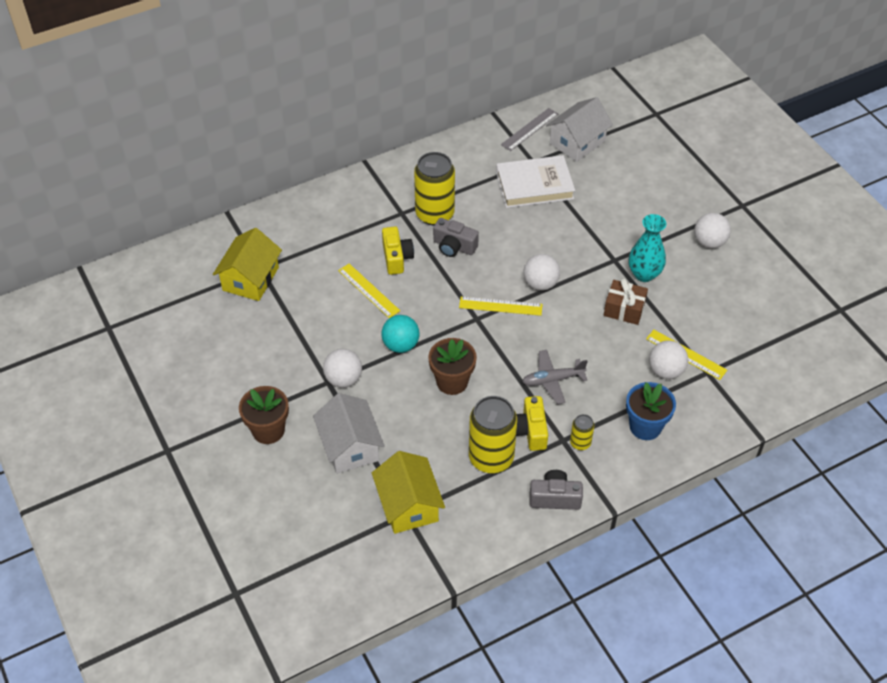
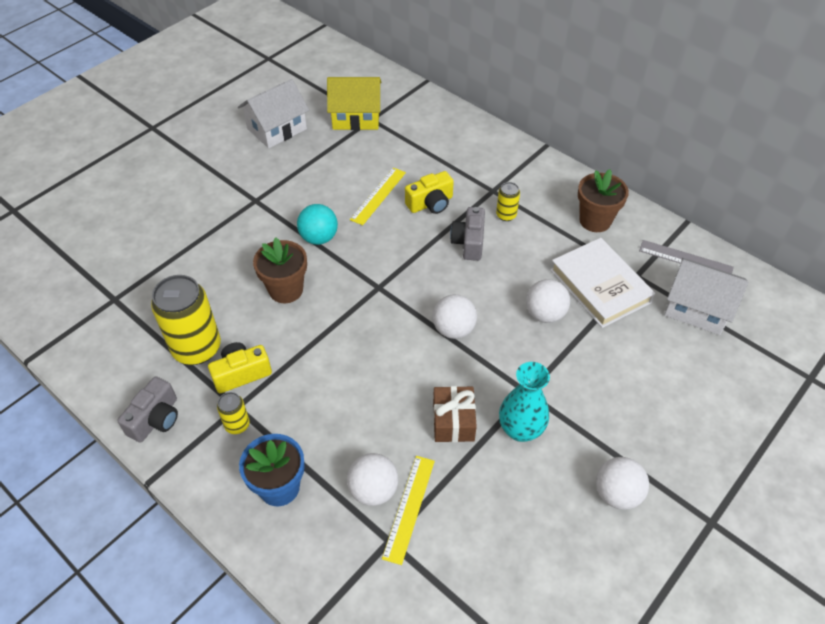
camera: 70 degrees right, 0 degrees up
brown flower pot [239,386,289,444] -> brown flower pot moved to [578,169,629,232]
white house [313,393,385,474] -> white house moved to [238,79,309,148]
white ball [323,349,362,388] -> white ball moved to [526,279,570,323]
yellow house [372,451,445,534] -> none
yellow can [414,152,455,226] -> yellow can [496,182,520,221], size x0.47
yellow ruler [459,297,543,316] -> none
grey plane [522,350,588,404] -> none
grey camera [529,470,583,510] -> grey camera turned 45 degrees clockwise [117,376,178,443]

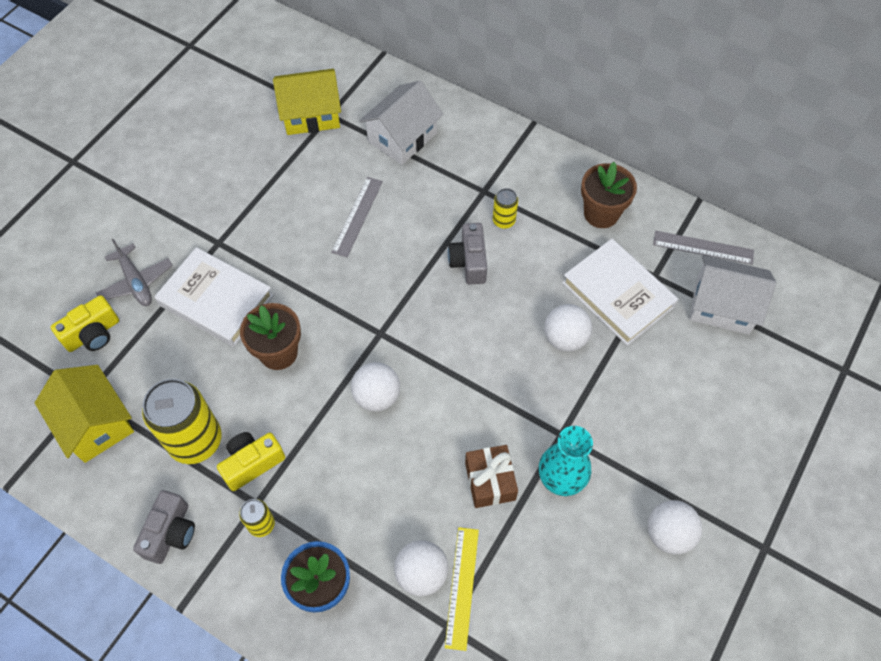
camera: 10 degrees left, 10 degrees up
white house [238,79,309,148] -> white house moved to [359,81,444,165]
turquoise ball [297,204,338,245] -> none
yellow ruler [350,168,406,225] -> grey ruler [331,177,383,258]
yellow camera [405,171,454,214] -> yellow camera moved to [51,295,119,352]
white ball [433,294,477,339] -> white ball moved to [351,362,400,412]
none -> yellow house [35,365,134,463]
none -> grey plane [96,239,173,306]
none -> white book [154,247,273,347]

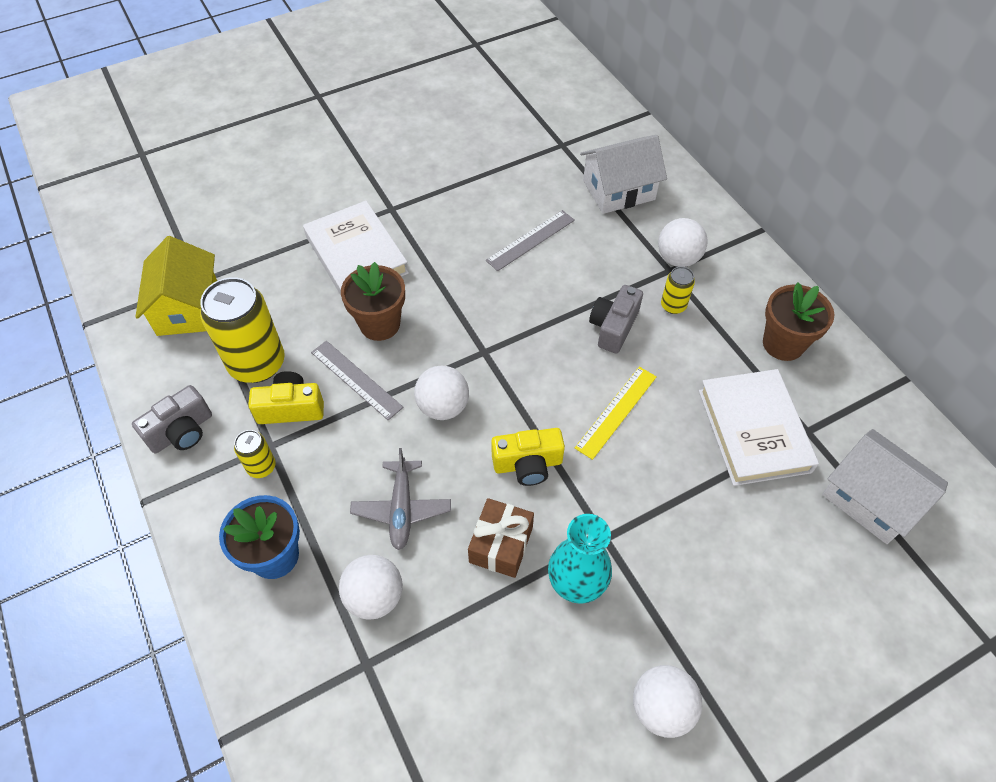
camera: 30 degrees right, 5 degrees down
yellow camera [51,295,119,352] -> yellow camera moved to [491,428,565,486]
grey plane [96,239,173,306] -> grey plane moved to [350,448,451,550]
yellow house [273,69,341,135] -> none
yellow ruler [445,527,479,651] -> yellow ruler moved to [575,367,657,460]
white ball [544,304,592,352] -> white ball moved to [658,218,707,267]
grey ruler [653,231,754,265] -> grey ruler moved to [311,341,404,420]

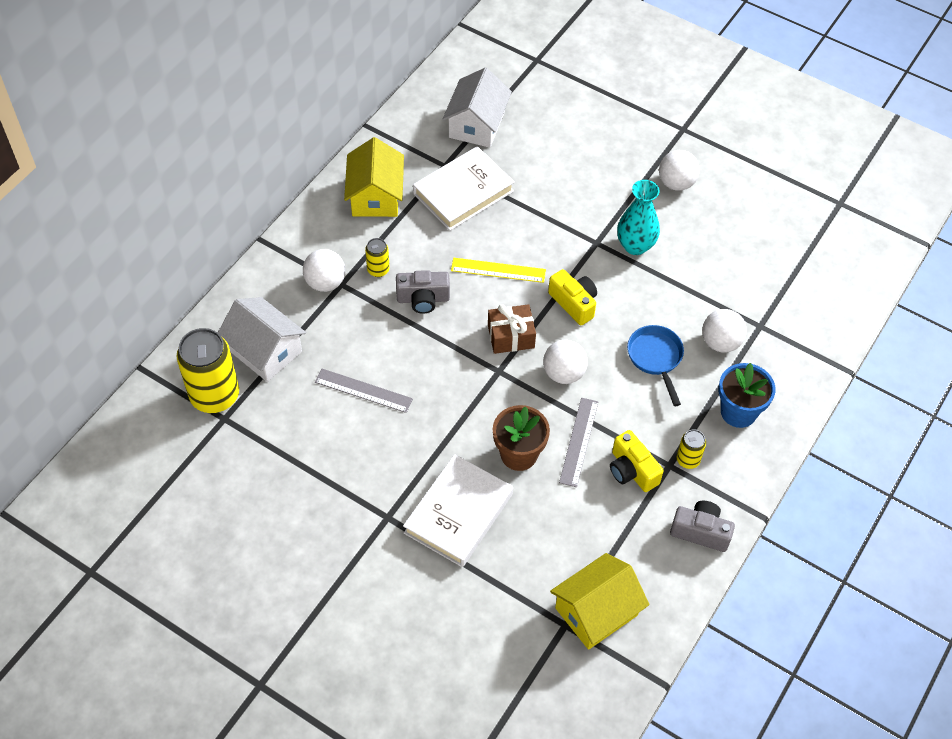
camera: 120 degrees left, 0 degrees up
yellow can [200,277,285,383] -> yellow can moved to [177,328,239,413]
grey plane [350,448,451,550] -> blue pan [627,325,684,406]
brown gift [468,498,534,578] -> brown gift moved to [488,304,536,354]
brown flower pot [763,283,834,361] -> yellow house [344,137,404,217]

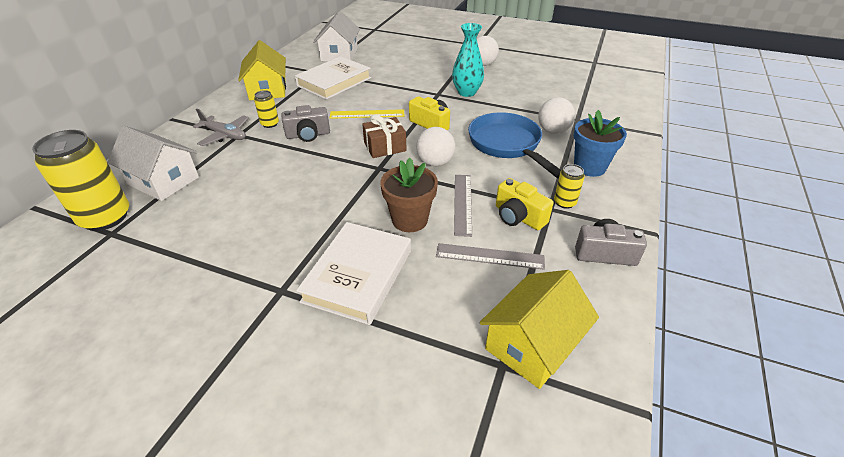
camera: 10 degrees left, 15 degrees down
white ball [303,249,345,292] -> grey plane [193,109,249,146]
grey ruler [315,369,413,413] -> grey ruler moved to [436,243,545,270]
blue pan [627,325,684,406] -> blue pan [468,112,561,179], size x1.55

